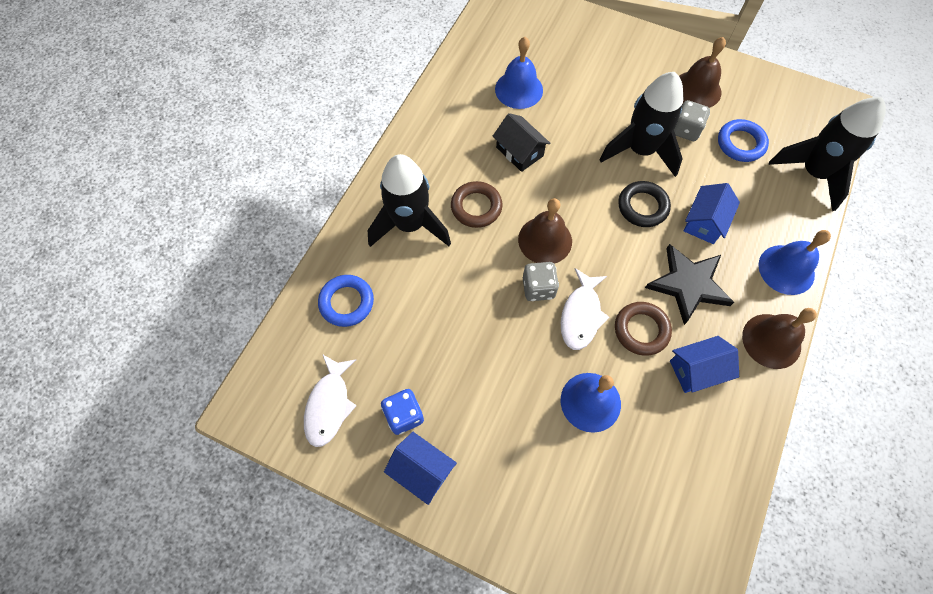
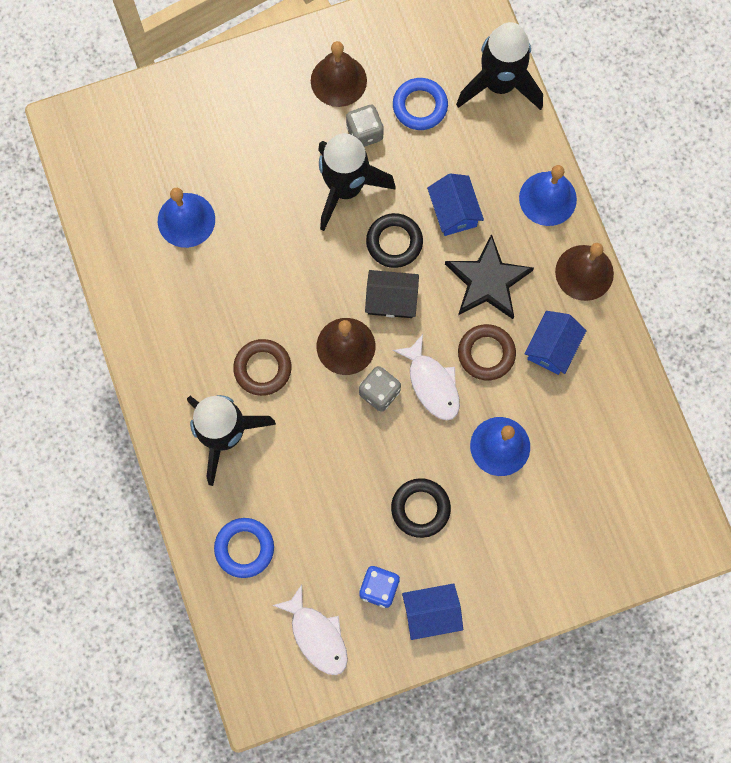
camera: 45 degrees left, 10 degrees up
black house [493,113,551,172] -> black house moved to [365,270,419,318]
none -> black ring [391,478,451,538]

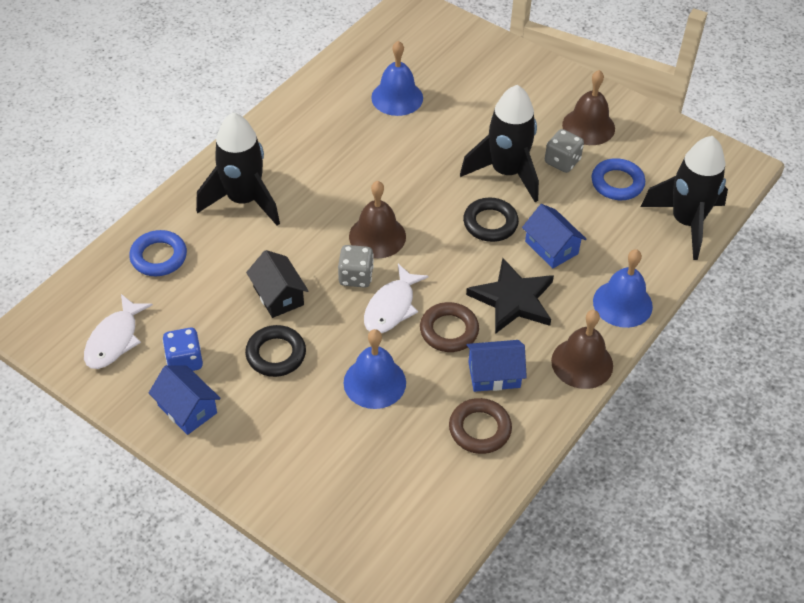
camera: 55 degrees right, 25 degrees down
brown ring [233,339,291,396] -> brown ring moved to [449,398,512,454]
black house [365,270,419,318] -> black house moved to [246,250,309,318]
blue house [427,173,484,236] -> blue house turned 75 degrees counterclockwise [522,204,586,268]

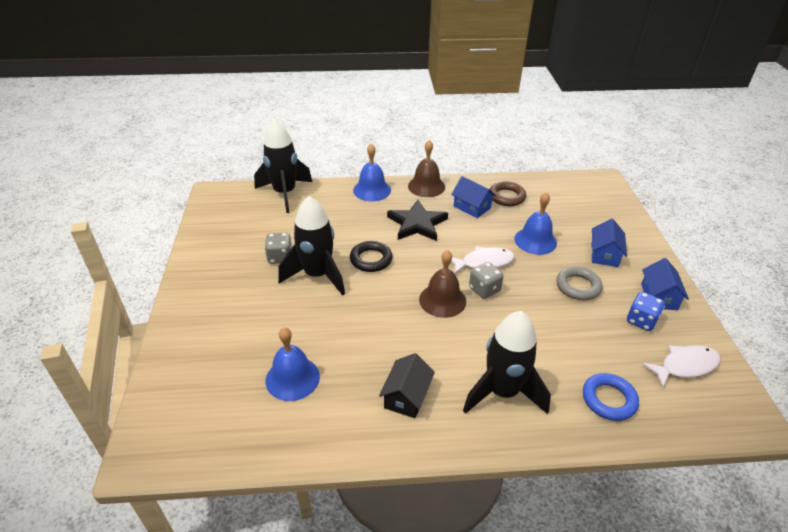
camera: 130 degrees left, 10 degrees down
black ring [245,325,306,377] -> grey ring [556,266,603,300]
black house [246,250,309,318] -> black house moved to [379,353,435,418]
brown ring [420,302,479,352] -> none
blue house [522,204,586,268] -> blue house moved to [591,219,627,267]
brown bell [562,70,615,145] -> none
blue ring [591,158,645,200] -> none

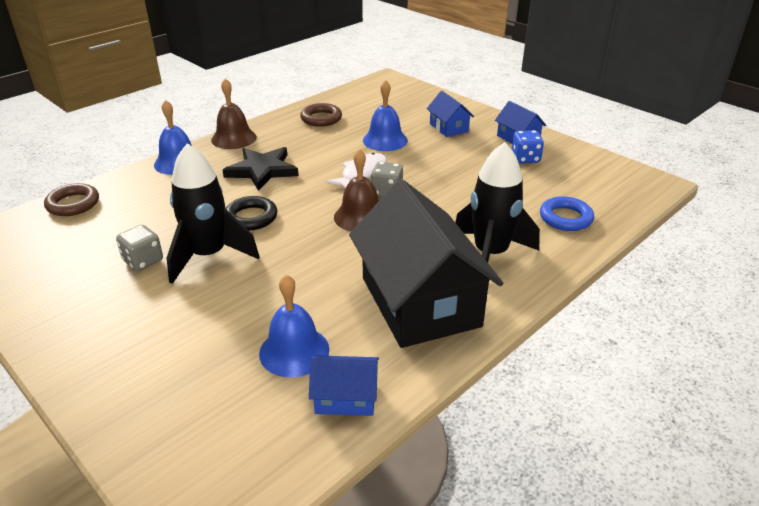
camera: 40 degrees left, 5 degrees down
black rocket [254,119,312,213] -> brown ring [44,183,99,216]
black house [379,353,435,418] -> black house [349,179,503,348], size x2.25
blue house [451,176,496,218] -> blue house moved to [309,355,379,416]
grey ring [556,266,603,300] -> none
white fish [642,345,720,388] -> none

